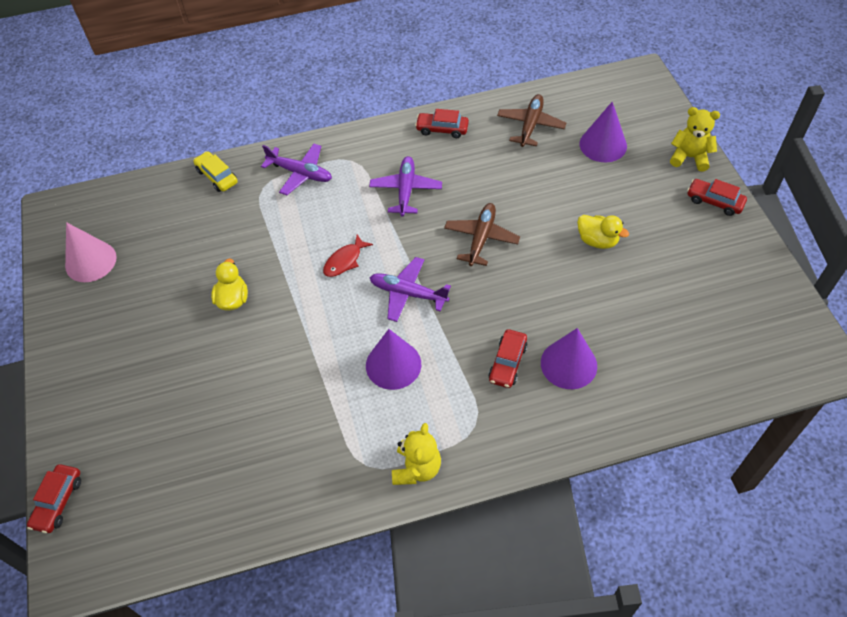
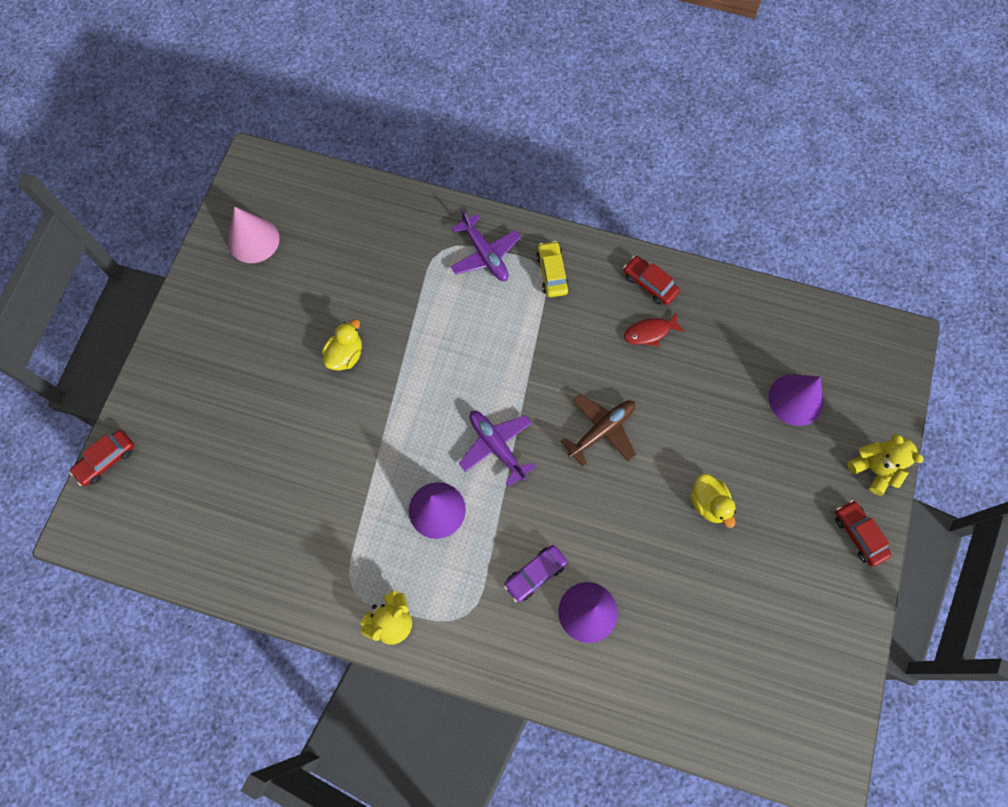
camera: 30 degrees right, 15 degrees up
yellow car [193,151,238,192] -> yellow car moved to [536,241,569,297]
red fish [323,235,373,277] -> red fish moved to [624,312,685,347]
purple plane [369,156,442,217] -> none
red car [488,329,528,388] -> purple car [504,545,567,602]
brown plane [497,94,566,147] -> none

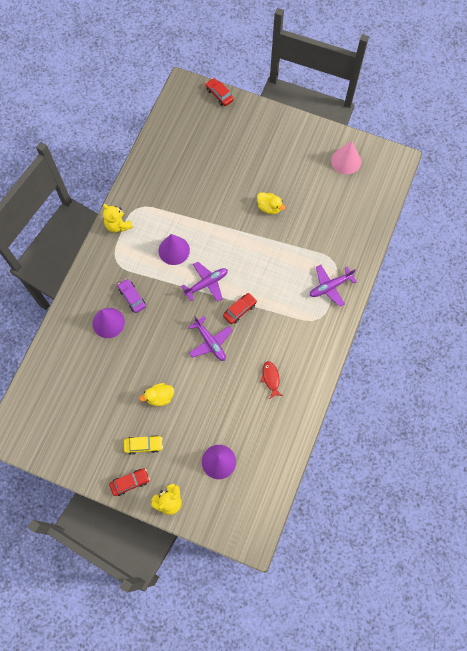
camera: 95 degrees right, 0 degrees up
yellow car [536,241,569,297] -> yellow car moved to [124,435,163,455]
brown plane [560,394,636,466] -> purple plane [188,316,233,361]
red car [623,256,680,305] -> red car moved to [223,293,257,324]

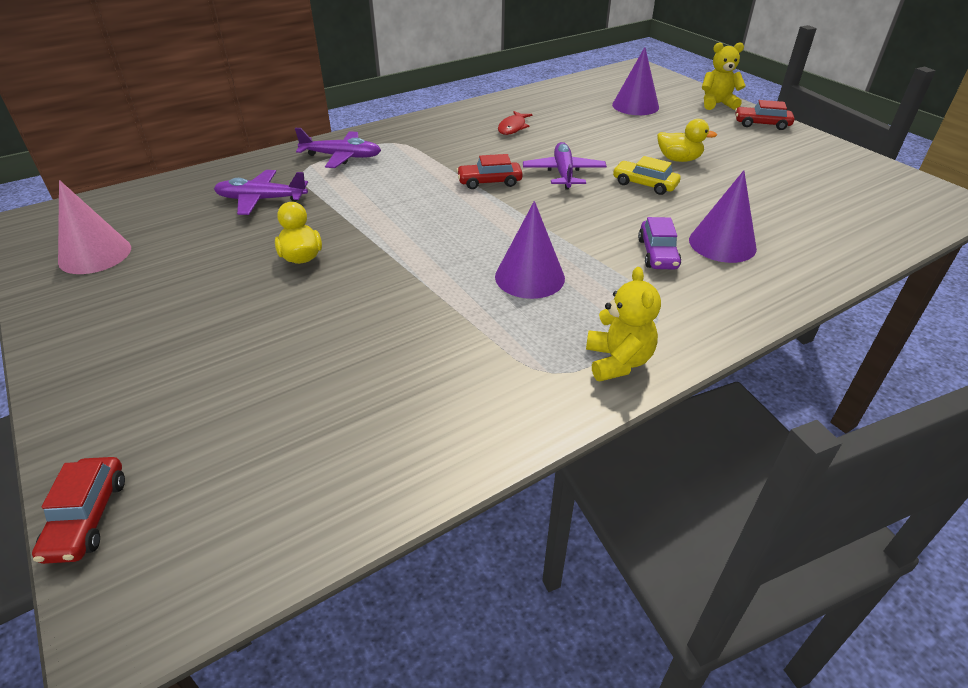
camera: 145 degrees left, 30 degrees down
yellow car [124,435,163,455] -> yellow car moved to [613,156,680,195]
purple plane [181,261,228,302] -> purple plane moved to [214,170,308,215]

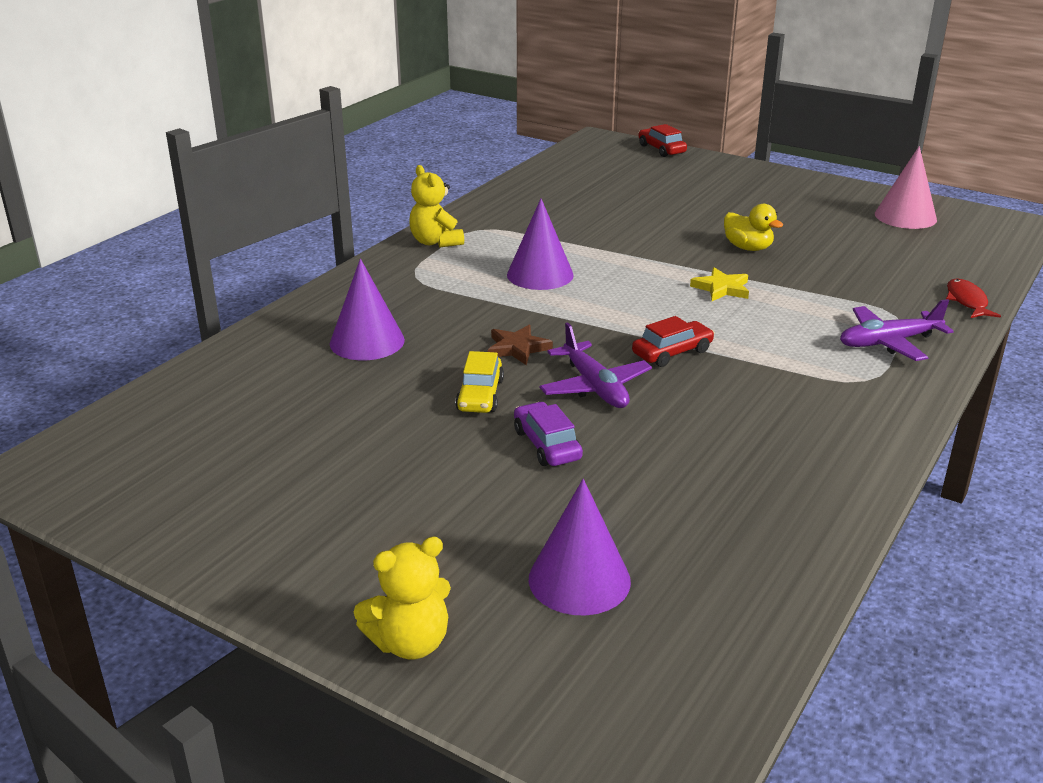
camera: 155 degrees right, 10 degrees down
purple plane [214,170,308,215] -> none
red fish [498,111,533,135] -> red fish moved to [946,278,1001,318]
yellow car [613,156,680,195] -> yellow car turned 90 degrees clockwise [455,351,504,413]
purple car [638,217,681,269] -> purple car moved to [514,402,583,466]
yellow duck [657,119,717,162] -> none
red car [735,100,794,130] -> none
none -> brown star [488,325,553,365]
none -> yellow star [690,267,749,301]

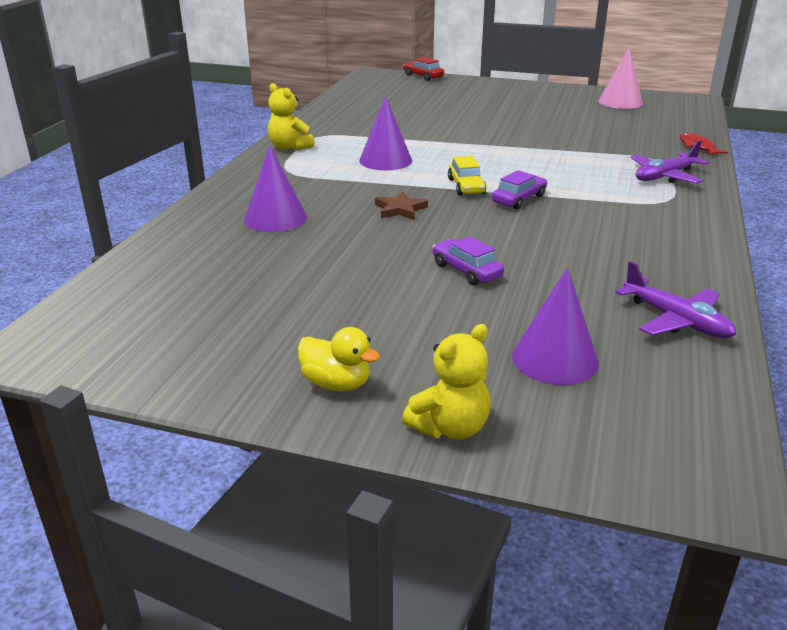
camera: 15 degrees left, 0 degrees up
yellow car [455,351,504,413] -> yellow car moved to [448,156,486,195]
purple plane [539,322,652,408] -> purple plane moved to [615,261,736,338]
red car [632,316,715,367] -> purple car [492,170,547,209]
yellow star [690,267,749,301] -> none
yellow duck [724,204,783,251] -> yellow duck moved to [298,327,380,391]

